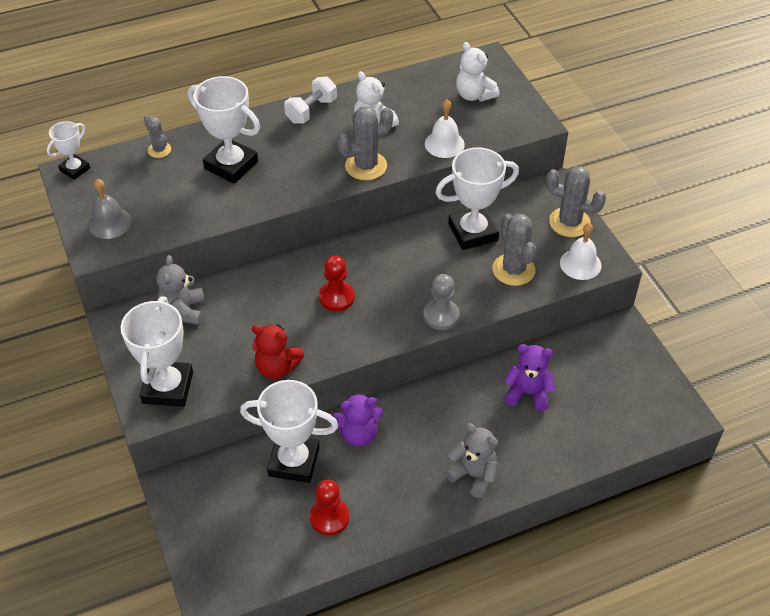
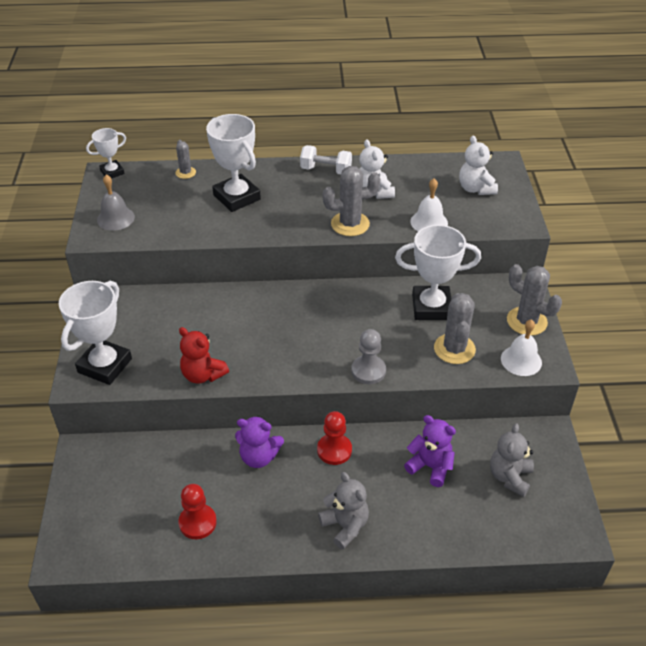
camera: 20 degrees right, 5 degrees down
grey teddy bear [156,255,205,325] -> grey teddy bear moved to [490,423,534,497]
white trophy [240,380,338,483] -> none
white dumbbell [284,77,337,124] -> white dumbbell turned 45 degrees clockwise [300,145,352,174]
red pawn [319,256,355,311] -> red pawn moved to [317,411,352,465]

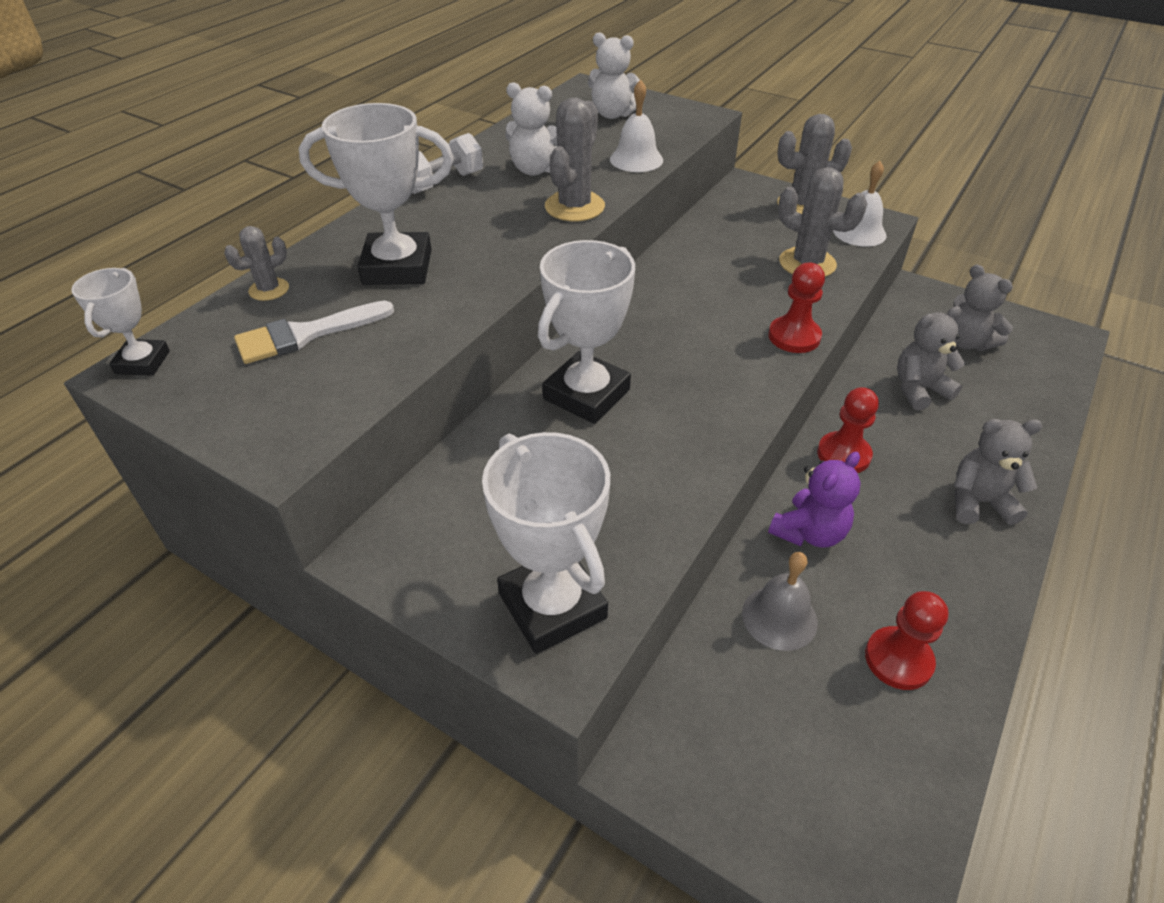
camera: 55 degrees left, 0 degrees up
grey bell [97,175,135,231] -> grey bell moved to [742,552,818,651]
grey cactus [175,140,196,179] -> grey cactus turned 60 degrees counterclockwise [224,226,289,301]
red teddy bear [179,327,229,384] -> none
grey pawn [351,329,386,384] -> red pawn [768,263,825,353]
white trophy [395,225,481,320] -> white trophy moved to [538,240,635,424]
purple teddy bear [404,415,456,487] -> grey teddy bear [897,306,965,410]
none -> white brush [234,301,394,364]

